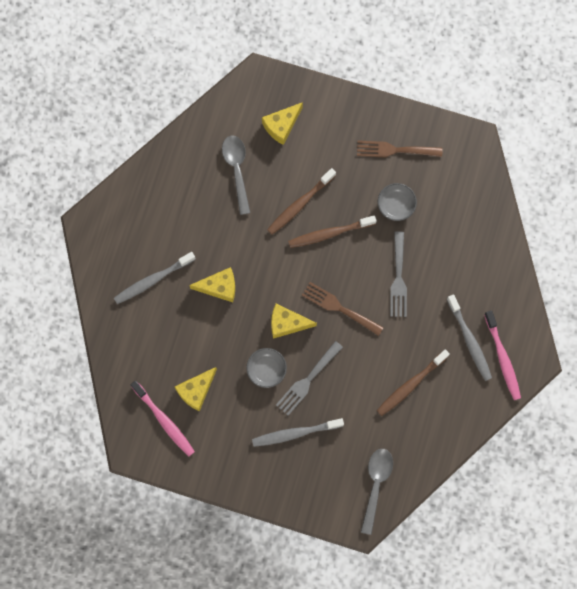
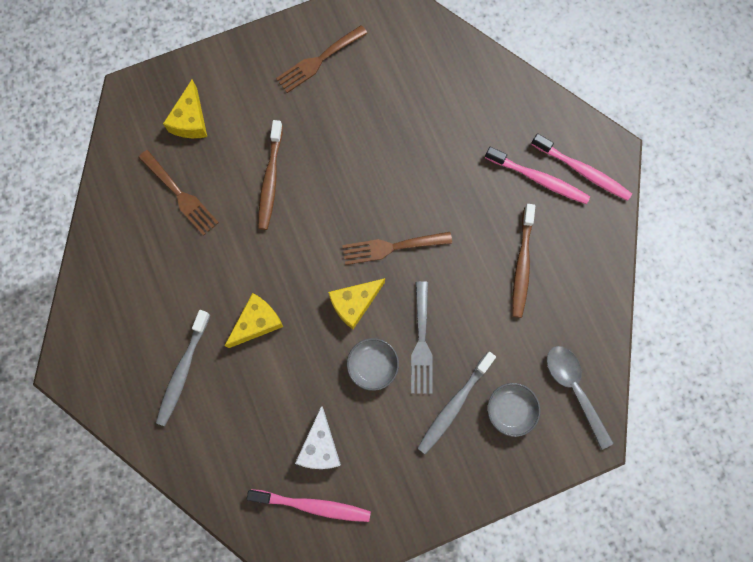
camera: 40 degrees left, 0 degrees up
yellow cheese [175,367,217,412] -> white cheese [295,406,341,469]
grey spoon [222,136,250,215] -> brown fork [138,150,219,236]
brown toothbrush [288,215,377,248] -> none
grey bowl [378,183,417,221] -> grey bowl moved to [487,383,540,437]
grey fork [390,231,407,317] -> none
grey toothbrush [447,294,492,381] -> pink toothbrush [485,147,590,204]

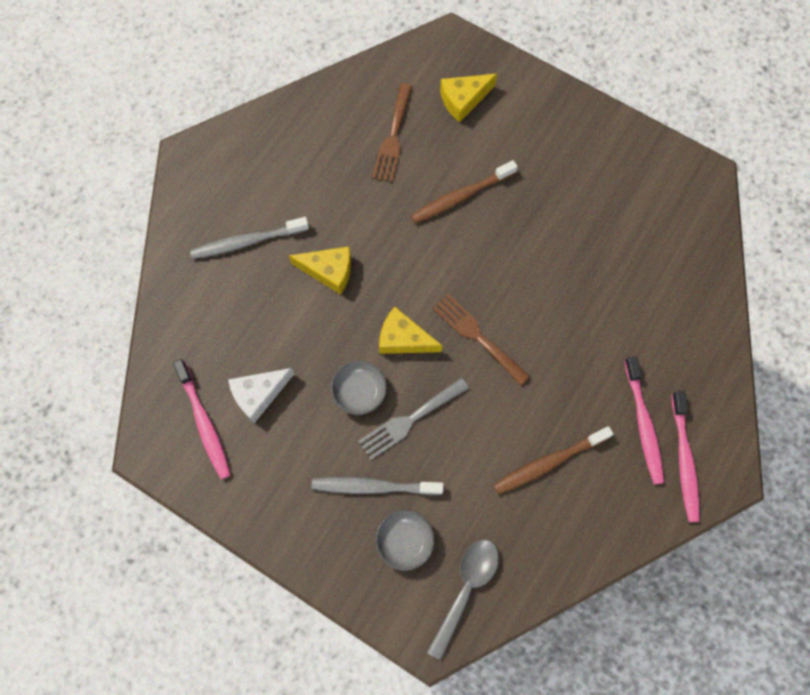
camera: 55 degrees right, 5 degrees down
brown fork [276,25,368,93] -> none

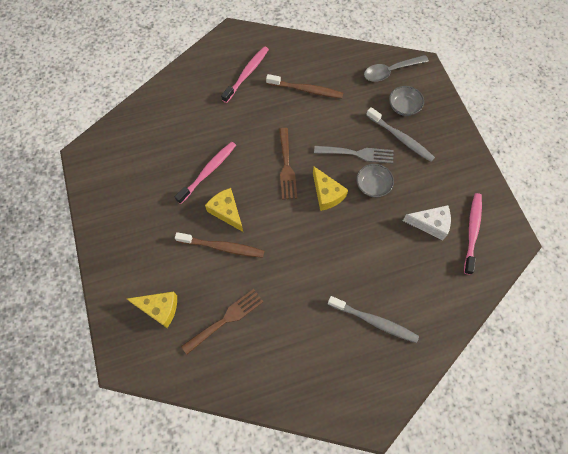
camera: 140 degrees left, 5 degrees down
yellow cheese [289,246,351,295] -> yellow cheese moved to [205,188,243,232]
pink toothbrush [671,391,700,522] -> pink toothbrush moved to [175,141,236,204]

